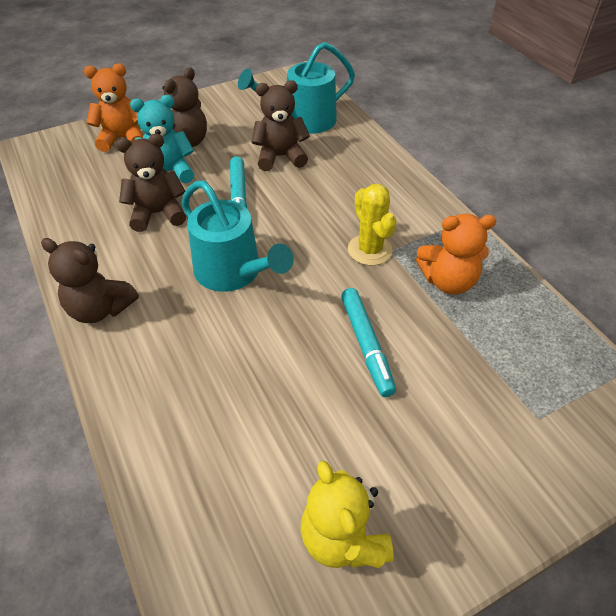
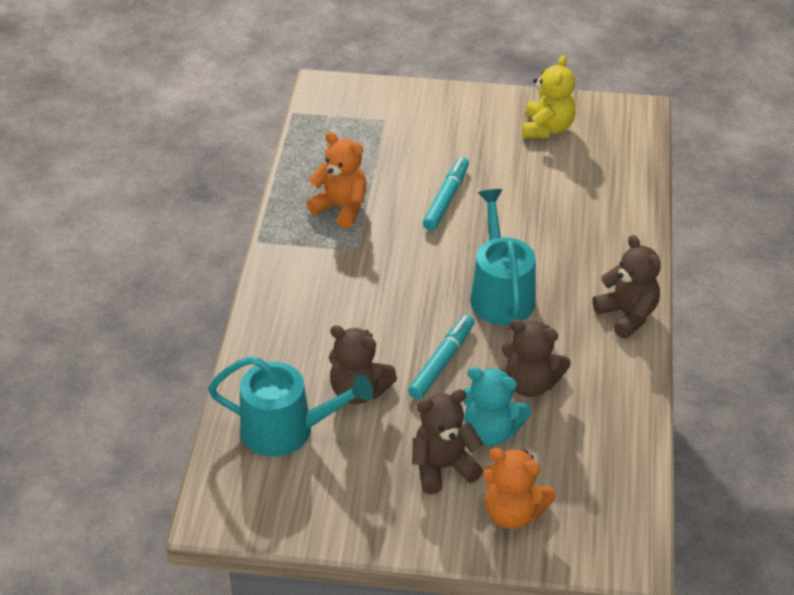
camera: 145 degrees left, 5 degrees down
yellow cactus [348,184,397,266] -> none

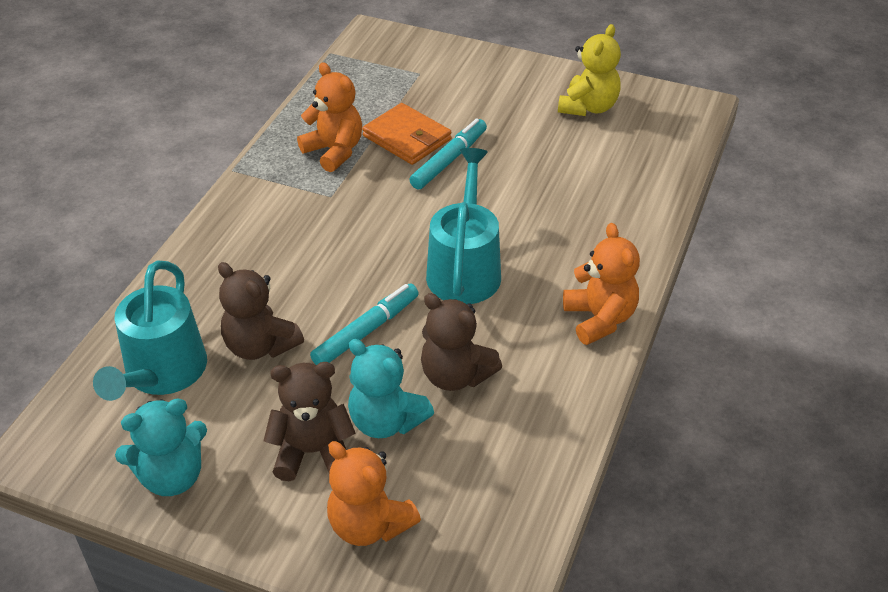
camera: 15 degrees right, 0 degrees up
turquoise watering can [208,356,373,457] -> turquoise watering can turned 75 degrees clockwise [93,260,207,401]
brown teddy bear [592,235,661,339] -> orange teddy bear [563,223,640,345]
none -> turquoise teddy bear [115,399,207,496]
none -> orange wallet [362,103,452,165]

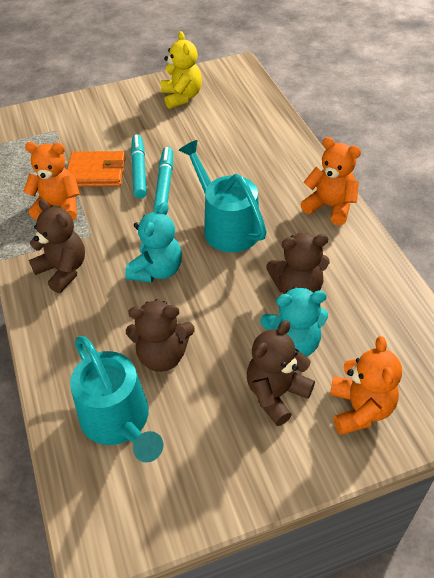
camera: 40 degrees left, 5 degrees up
turquoise teddy bear [115,399,207,496] -> turquoise teddy bear moved to [125,202,182,282]
turquoise marker [310,284,419,365] -> turquoise marker moved to [154,147,173,212]
orange teddy bear [327,441,421,546] -> orange teddy bear turned 90 degrees counterclockwise [330,336,402,435]
none -> brown teddy bear [29,199,85,293]

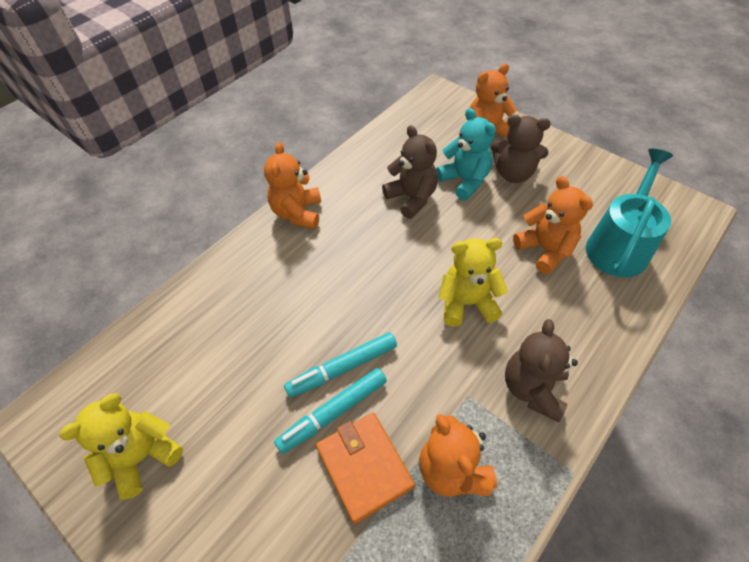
camera: 120 degrees left, 5 degrees up
turquoise teddy bear [125,202,182,282] -> yellow teddy bear [438,238,508,327]
brown teddy bear [126,299,195,372] -> orange teddy bear [513,176,593,274]
turquoise watering can [179,140,267,253] -> none

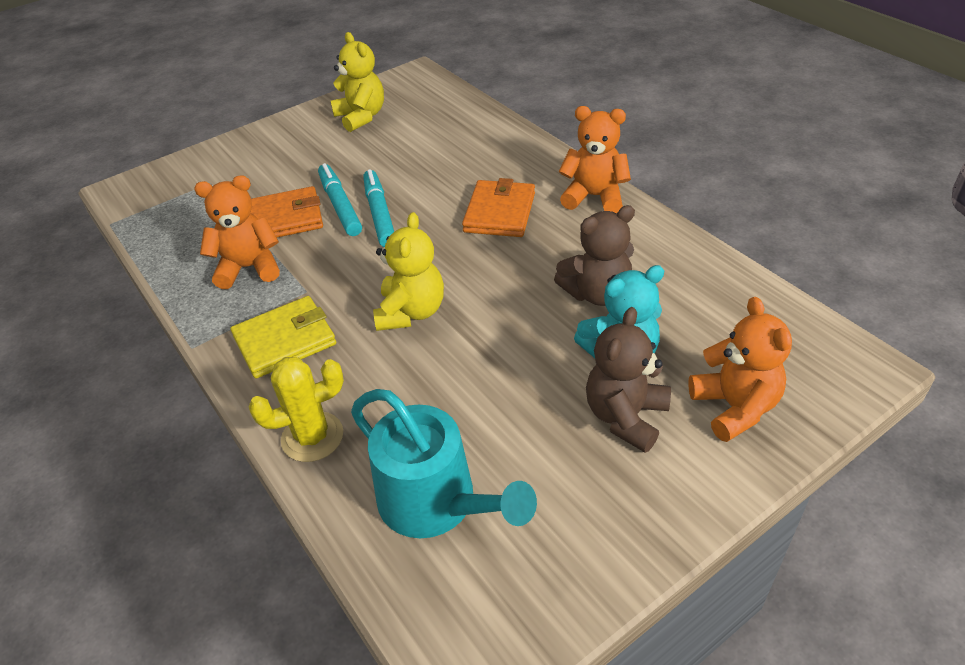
camera: 105 degrees right, 10 degrees down
brown teddy bear [505,319,578,422] -> yellow wallet [231,296,336,378]
orange teddy bear [513,176,593,274] -> none
none -> yellow cactus [249,357,344,462]
none -> orange wallet [462,178,535,237]

